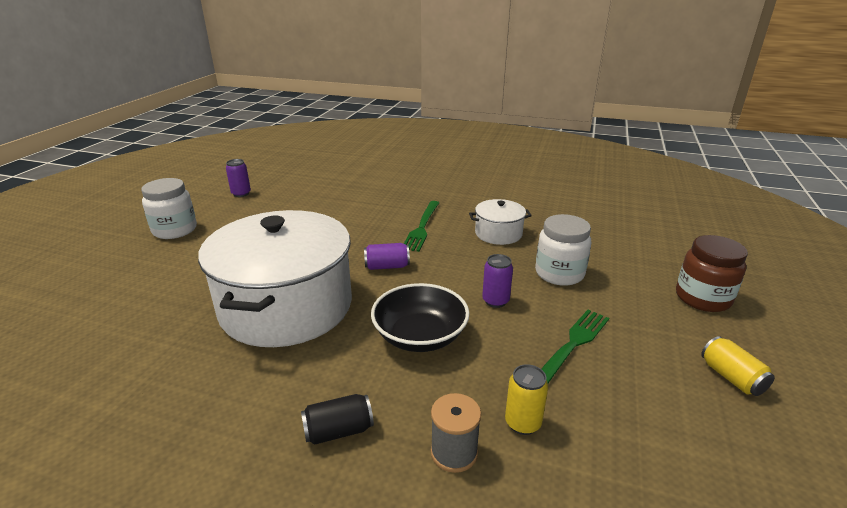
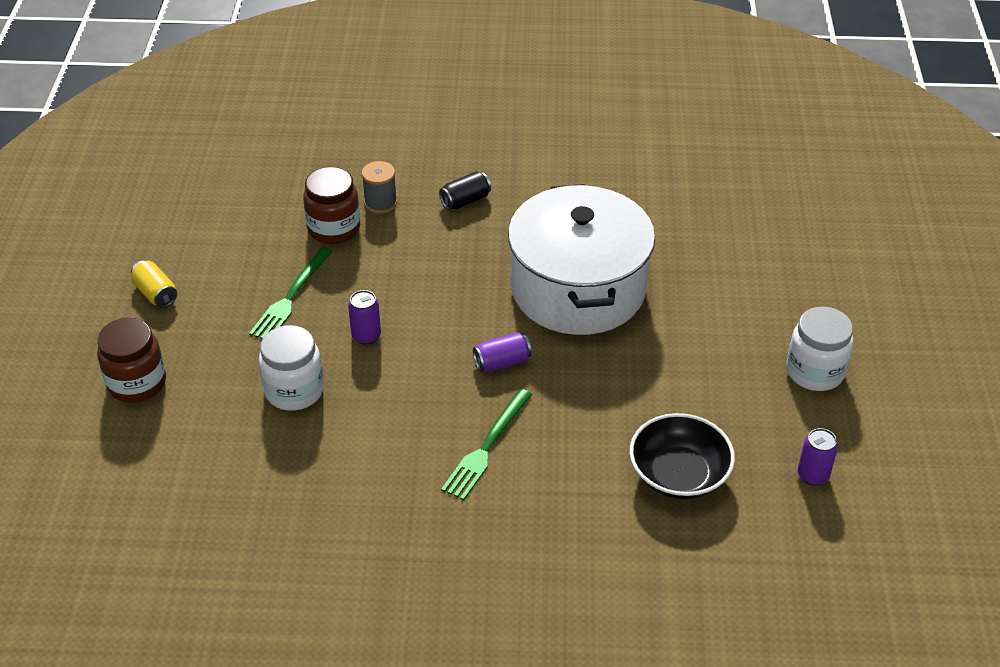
camera: 165 degrees right, 15 degrees up
black bowl [371,283,470,352] -> black bowl moved to [630,413,735,499]
green fork [404,201,439,252] -> green fork turned 150 degrees counterclockwise [441,388,532,500]
white pot [469,199,532,245] -> none
yellow can [505,364,548,435] -> brown jar [303,167,360,244]

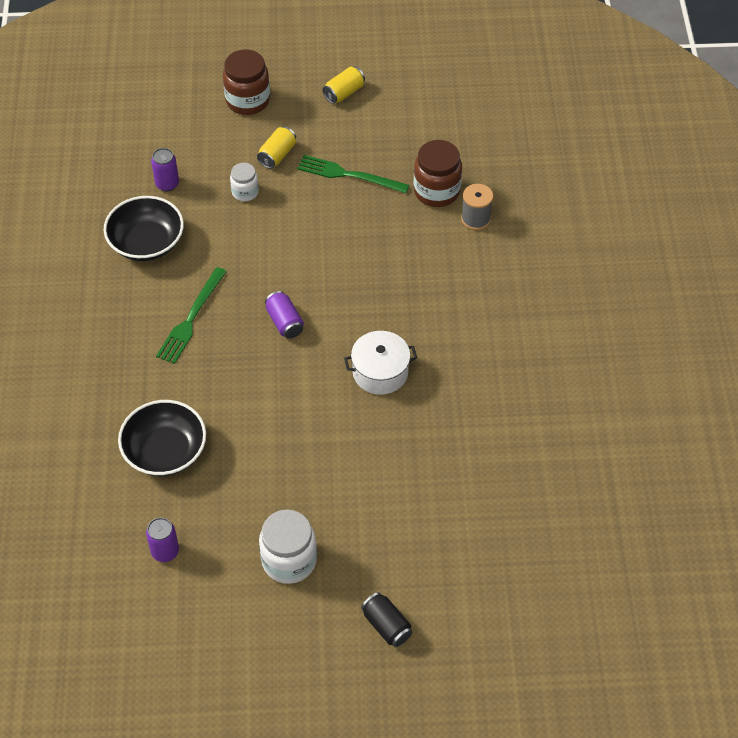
camera: 85 degrees right, 10 degrees up
white jar [259,325,324,411] -> white jar [230,163,259,201], size x0.58
purple can [348,290,381,345] -> purple can moved to [151,148,179,192]
black can [439,171,491,210] -> black can moved to [361,592,412,647]
green fork [441,388,532,500] -> green fork turned 90 degrees counterclockwise [156,267,227,364]
white pot [508,184,655,335] -> white pot [344,331,417,395], size x0.45
none -> black bowl [104,196,184,261]
none -> yellow can [257,126,296,169]

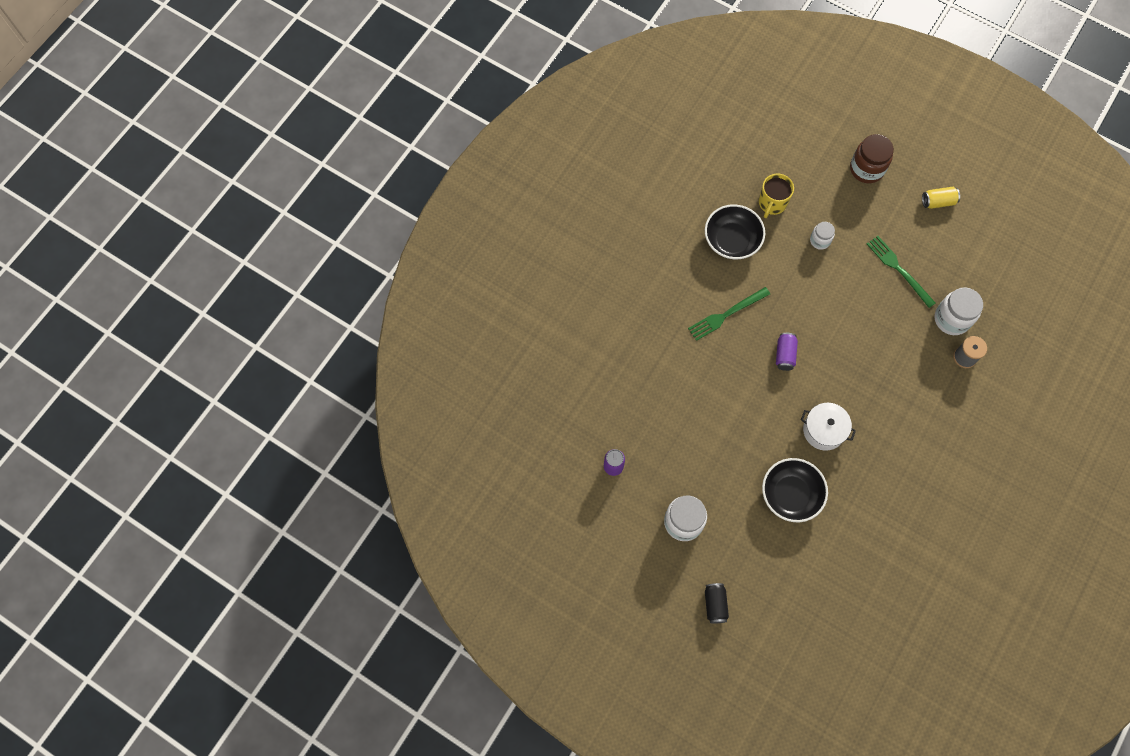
camera: 35 degrees right, 15 degrees up
black bowl [118,400,206,476] -> black bowl moved to [762,458,828,522]
purple can [151,148,179,192] -> yellow mug [759,173,794,218]
yellow can [257,126,296,169] -> none
brown jar [414,140,462,207] -> white jar [934,287,983,335]

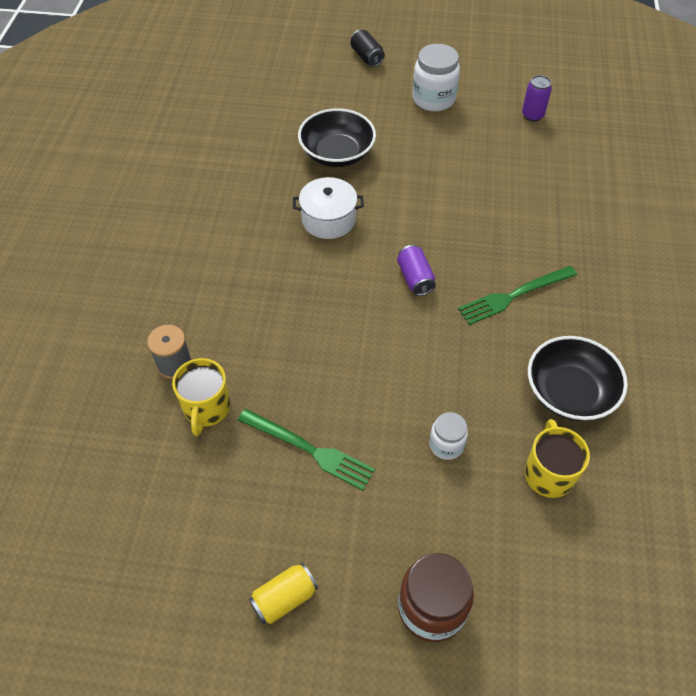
camera: 155 degrees right, 15 degrees down
green fork [688,287,770,341] -> green fork turned 150 degrees counterclockwise [458,266,577,325]
white jar [934,287,983,335] -> yellow mug [172,358,230,436]

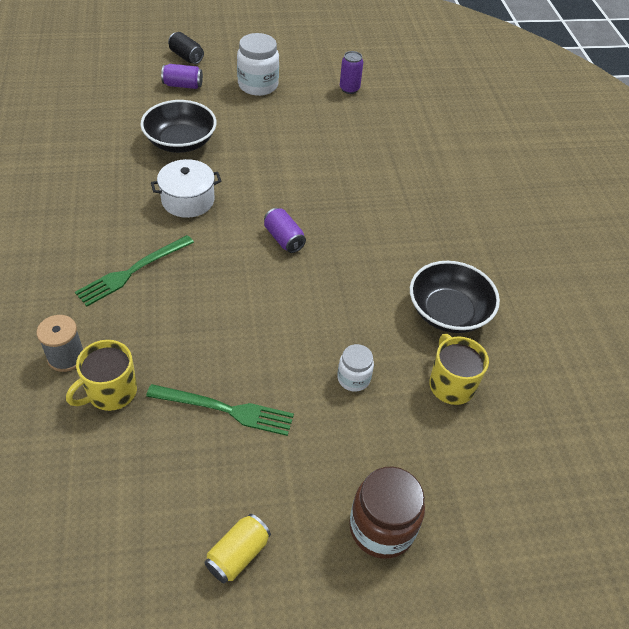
camera: 20 degrees left, 5 degrees down
yellow mug [172,358,230,436] -> yellow mug turned 60 degrees clockwise [66,340,137,411]
green fork [458,266,577,325] -> green fork moved to [75,235,194,306]
none -> purple can [161,64,203,89]

